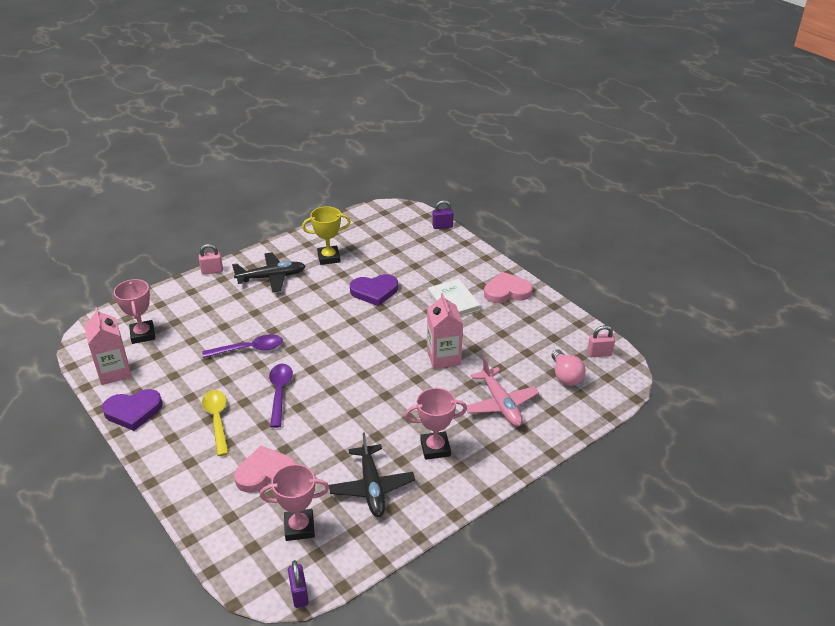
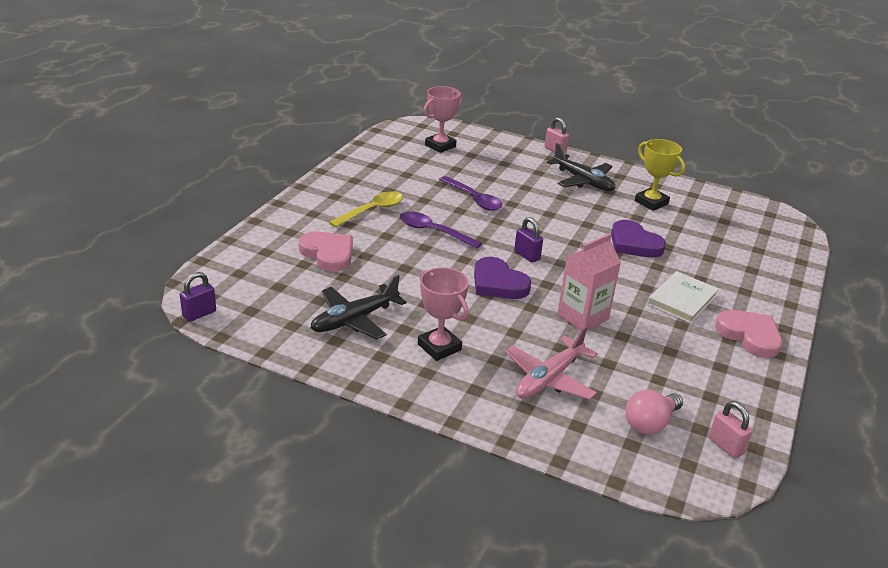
camera: 60 degrees right, 5 degrees down
pink carton [84,307,132,385] -> none
purple heart [102,389,163,431] -> purple heart moved to [474,257,531,299]
pink trophy [260,464,329,541] -> none
purple spoon [269,364,293,428] -> purple spoon turned 120 degrees counterclockwise [400,212,482,249]
purple padlock [432,200,453,229] -> purple padlock moved to [514,217,543,263]

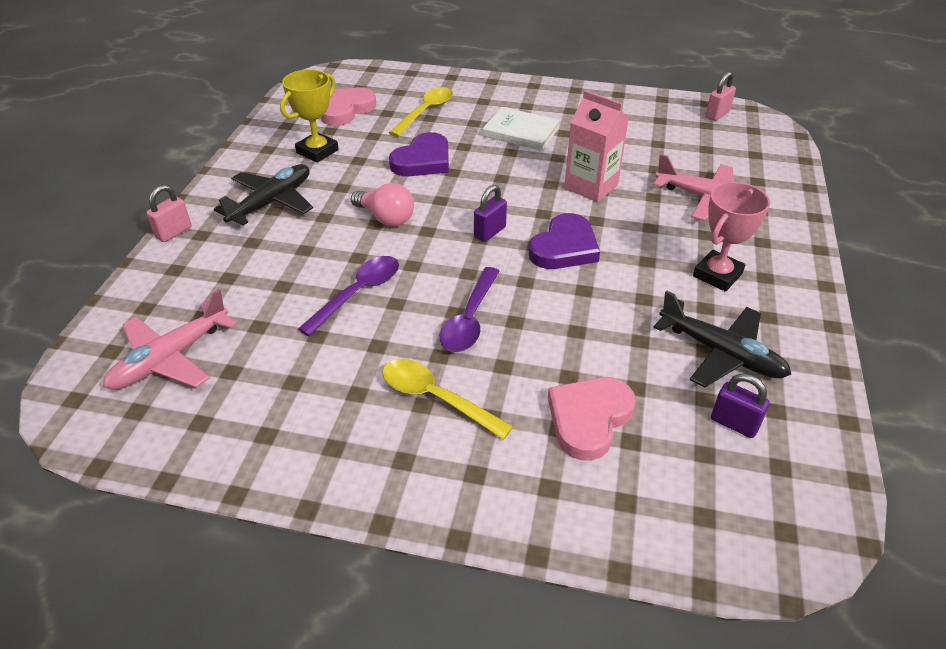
camera: 100 degrees left, 10 degrees up
purple padlock [180,272,216,322] -> purple padlock moved to [711,374,770,438]
pink trophy [423,86,462,153] -> pink plane [103,289,237,390]
pink light bulb [625,390,683,434] -> pink light bulb moved to [351,183,414,226]
pink heart [715,310,782,358] -> pink heart moved to [321,87,376,126]
none -> yellow spoon [389,87,453,137]

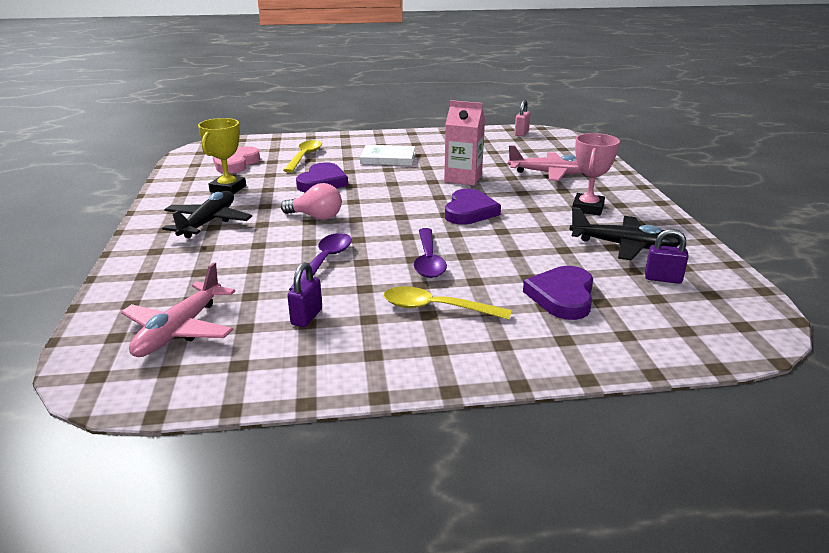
camera: 20 degrees left, 15 degrees down
pink padlock [146,185,191,242] -> none
purple padlock [474,185,507,242] -> purple padlock moved to [288,262,322,327]
pink heart [548,377,636,461] -> purple heart [523,266,593,320]

